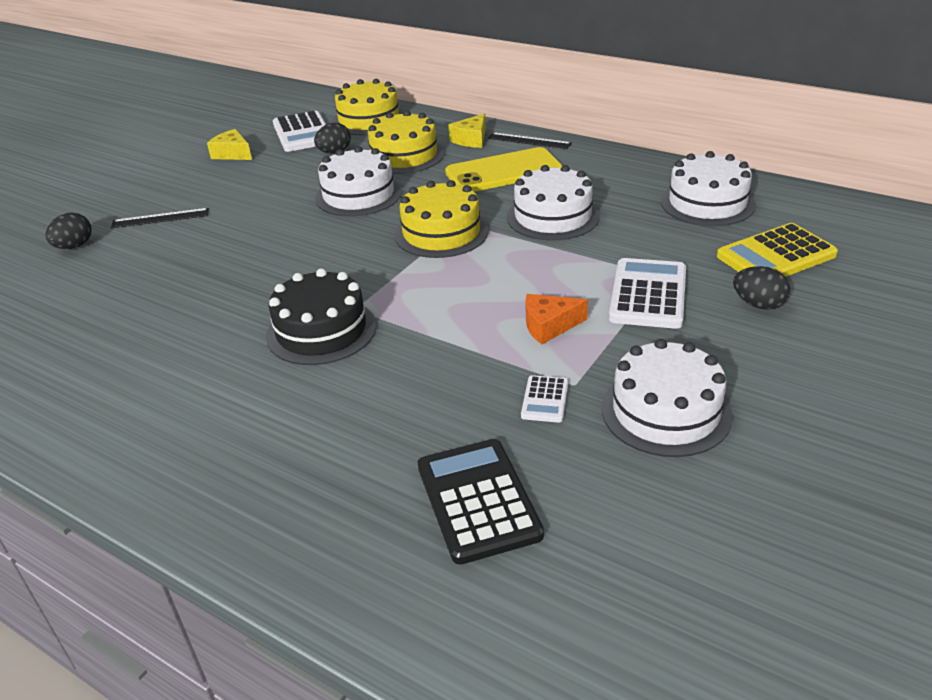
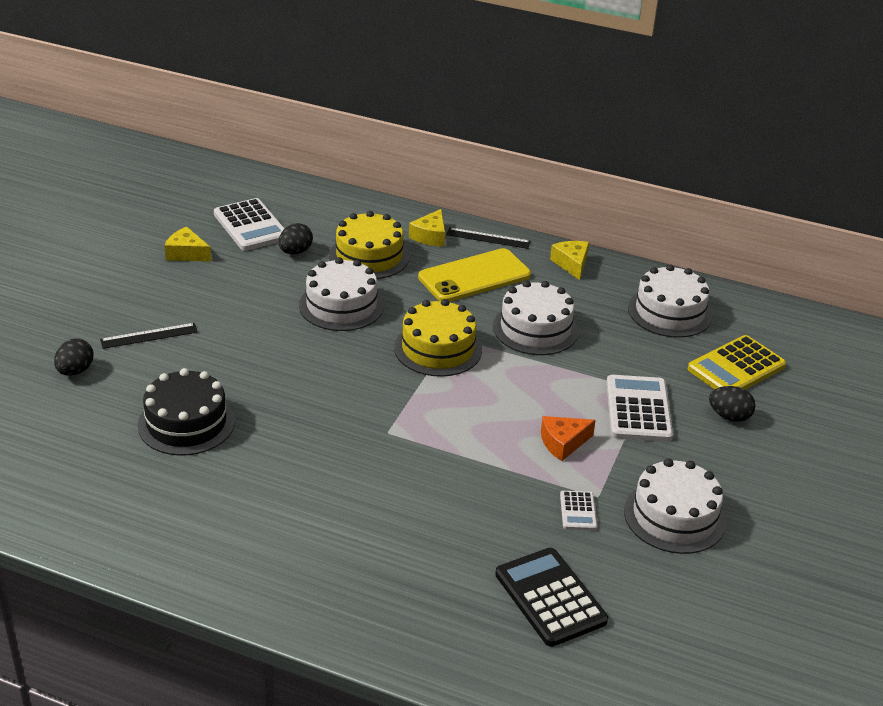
camera: 15 degrees left, 0 degrees up
black cake [266,268,376,365] -> black cake moved to [138,368,235,456]
yellow cake [332,79,404,135] -> none
none -> yellow cheese [550,241,589,280]

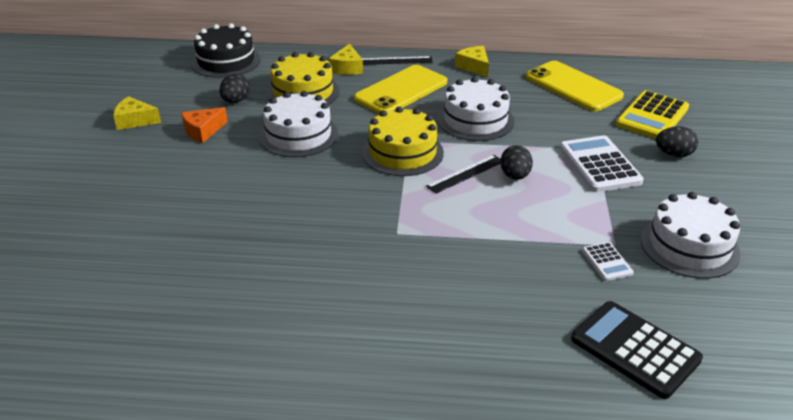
camera: 15 degrees left, 0 degrees up
black egg [54,338,94,376] -> black egg moved to [500,145,533,180]
black ruler [100,323,198,349] -> black ruler moved to [426,155,501,194]
black cake [138,368,235,456] -> black cake moved to [191,23,261,78]
white calculator [214,198,285,251] -> none
orange cheese [541,416,596,461] -> orange cheese moved to [181,107,228,143]
white cake [628,265,712,338] -> yellow phone [526,61,624,111]

